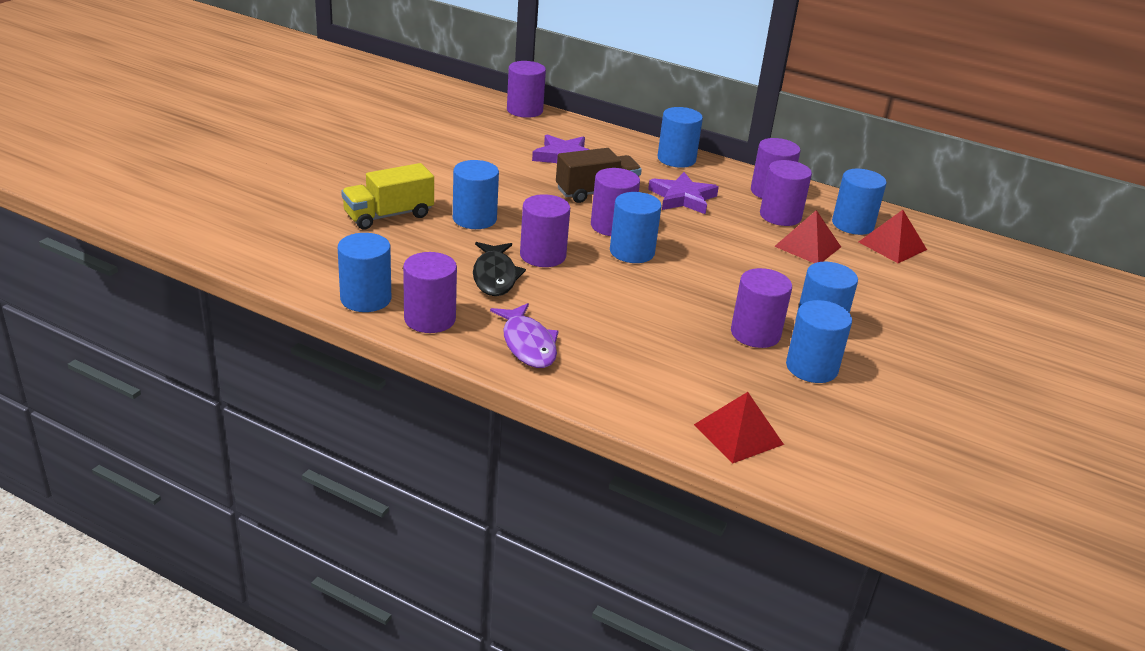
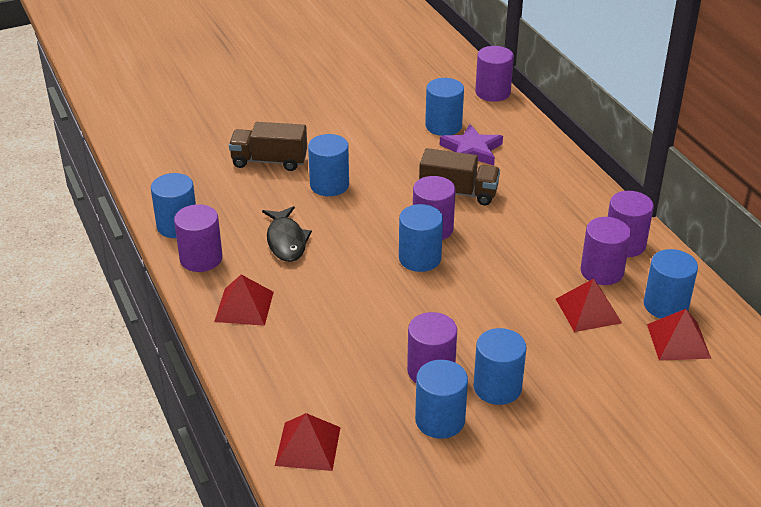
camera: 40 degrees right, 5 degrees up
yellow truck [341,163,434,230] -> brown truck [229,122,307,171]
black fish [473,242,526,296] -> black fish turned 45 degrees counterclockwise [262,206,312,262]
purple fish [490,303,559,368] -> red pyramid [214,275,274,326]
purple cylinder [520,194,570,267] -> none
purple star [648,172,719,214] -> none
blue cylinder [658,107,703,168] -> blue cylinder moved to [425,78,464,136]

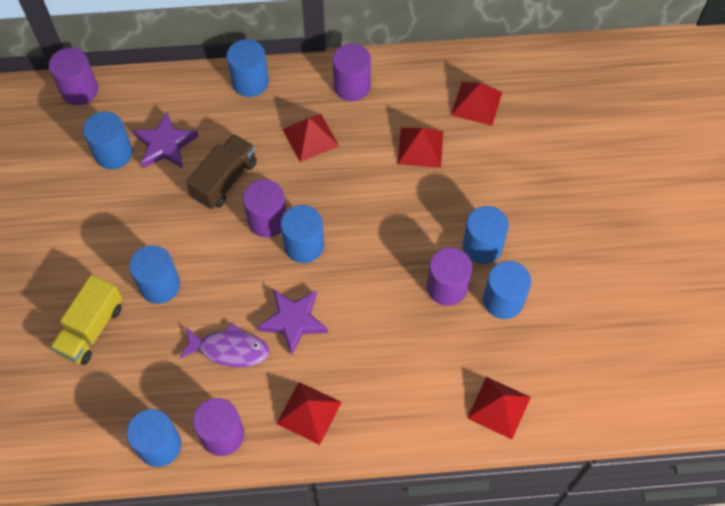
camera: 70 degrees left, 25 degrees up
brown truck [229,122,307,171] -> yellow truck [50,275,122,365]
black fish [262,206,312,262] -> purple fish [179,323,269,367]
purple cylinder [581,217,631,285] -> none
blue cylinder [644,249,698,319] -> blue cylinder moved to [227,39,269,97]
none -> purple star [257,289,328,356]
none -> red pyramid [282,114,339,162]

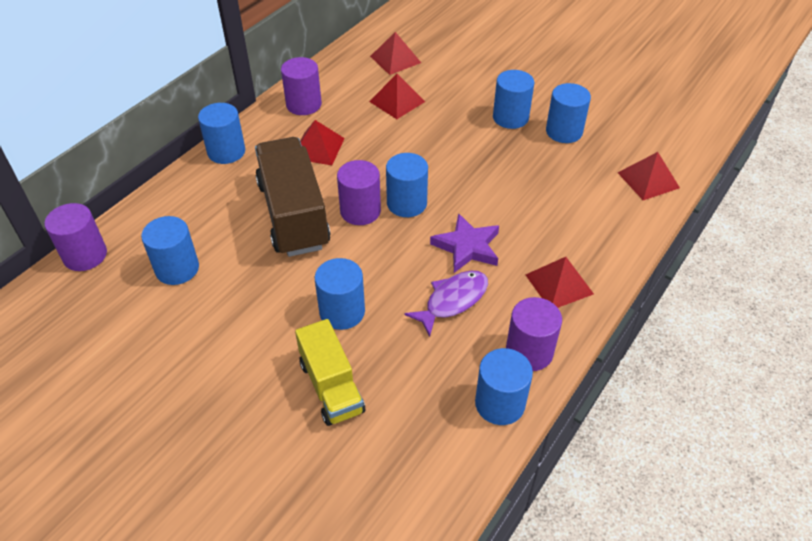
camera: 50 degrees left, 15 degrees down
purple star [133,112,199,169] -> none
brown truck [186,134,257,209] -> brown truck [255,137,331,257], size x1.61
purple cylinder [427,248,472,306] -> none

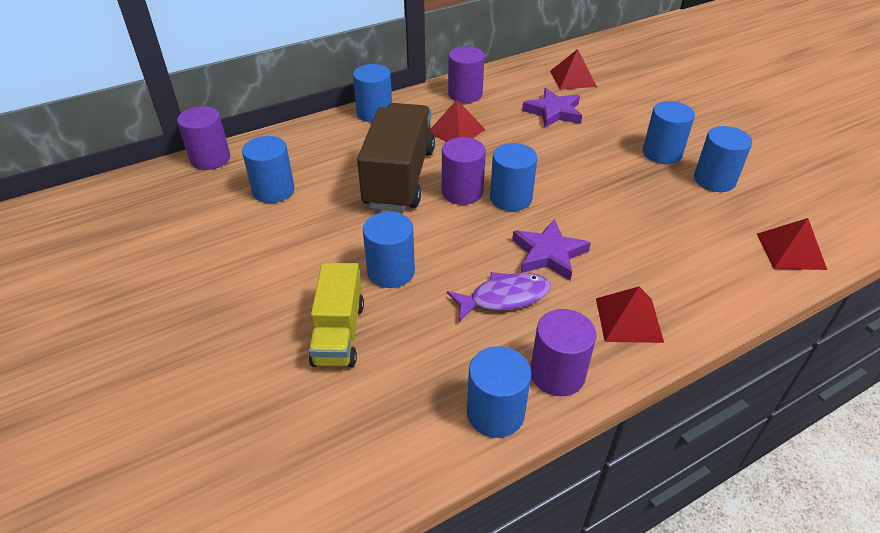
camera: 25 degrees right, 5 degrees down
red pyramid [369,74,425,119] -> purple star [522,88,582,128]

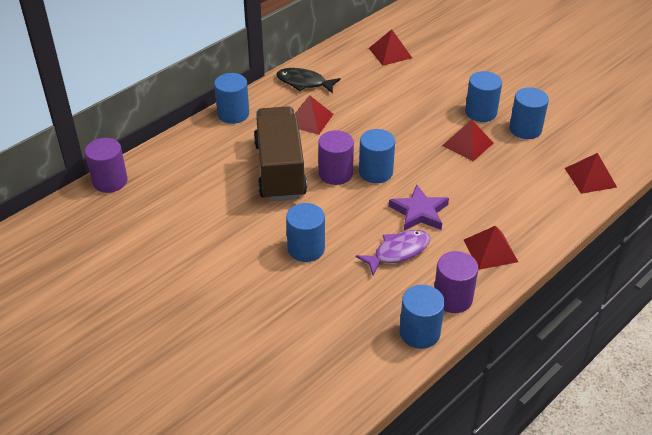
camera: 15 degrees left, 0 degrees up
blue cylinder [242,136,294,203] -> none
yellow truck [308,263,364,367] -> none
purple cylinder [448,46,485,103] -> black fish [276,68,341,93]
purple star [522,88,582,128] -> none
none -> red pyramid [442,120,494,161]

